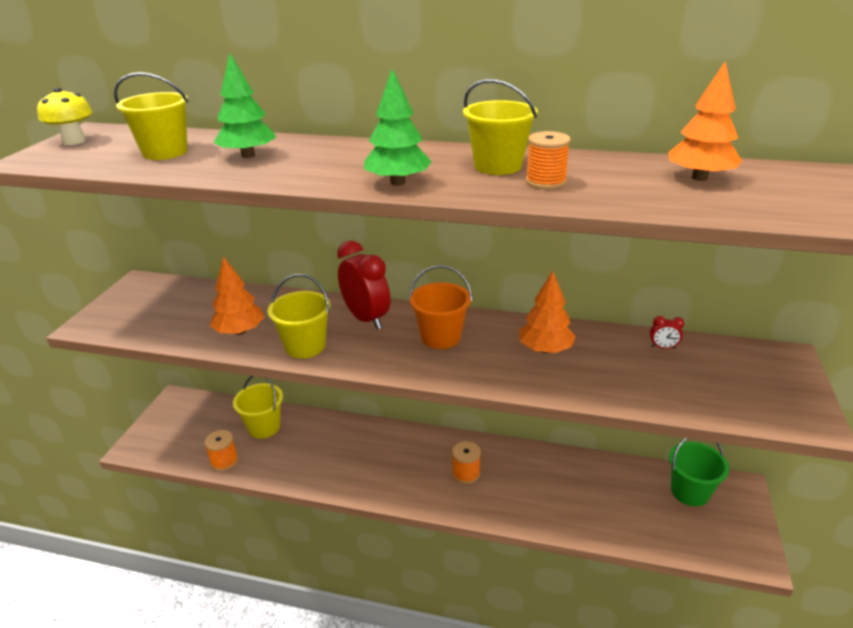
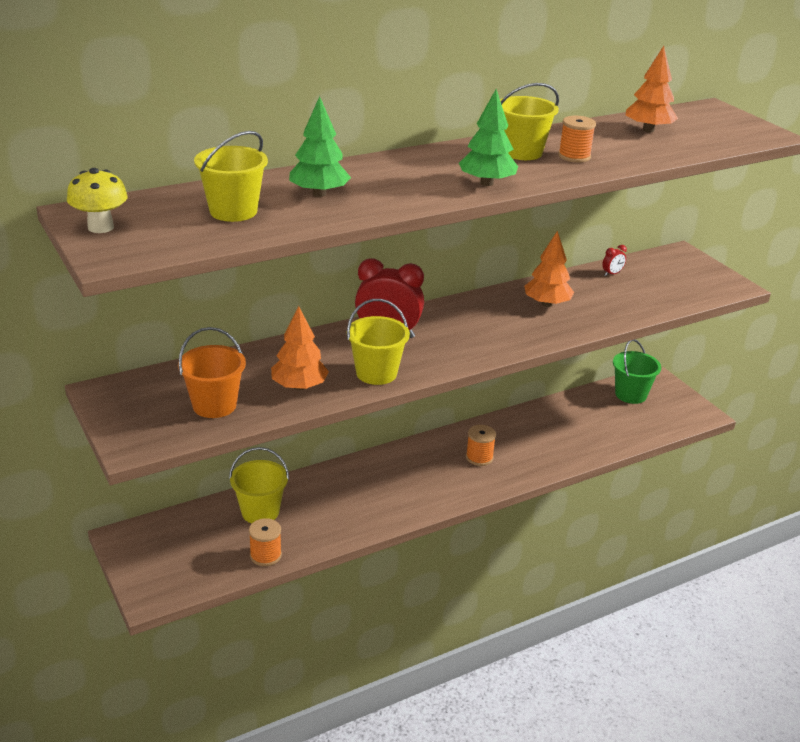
camera: 45 degrees left, 0 degrees up
orange bucket [409,265,472,349] -> orange bucket moved to [178,327,246,418]

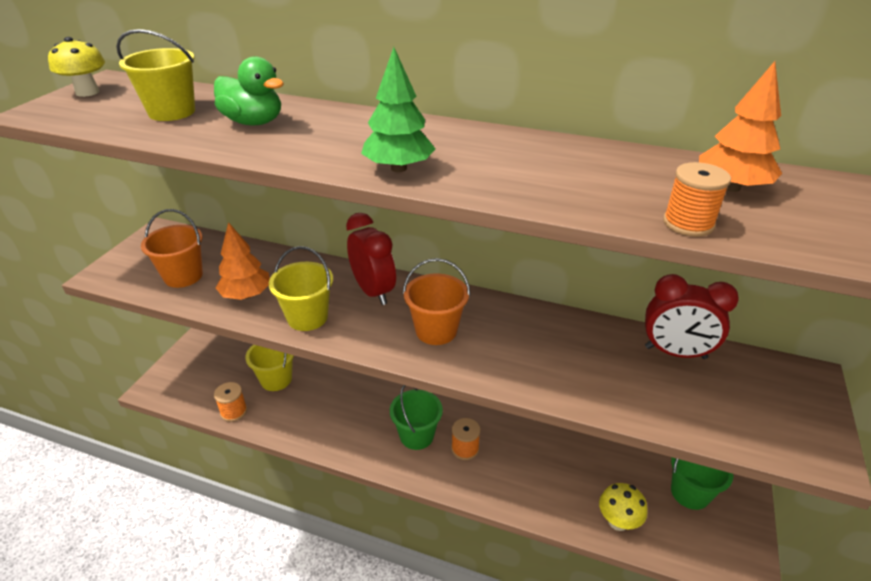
camera: 50 degrees right, 5 degrees up
green tree [289,96,351,197] -> green duck [214,56,284,125]
yellow bucket [500,83,559,160] -> none
orange tree [524,231,574,307] -> none
orange spool [558,116,596,162] -> orange spool moved to [663,162,731,237]
red clock [602,245,627,276] -> red clock [645,274,739,359], size x2.37
none -> green bucket [390,385,443,450]
none -> orange bucket [403,258,470,345]
none -> yellow mushroom [599,483,647,531]

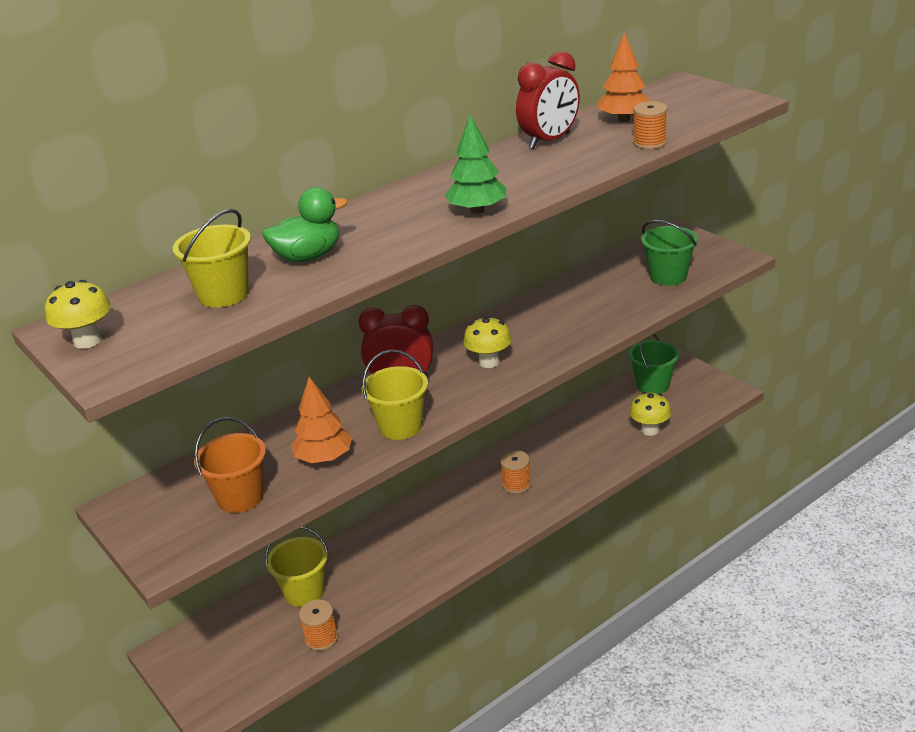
camera: 55 degrees left, 5 degrees down
green bucket [390,385,443,450] -> green bucket moved to [641,220,698,286]
orange bucket [403,258,470,345] -> yellow mushroom [463,316,511,368]
red clock [645,274,739,359] -> red clock moved to [516,51,580,149]

